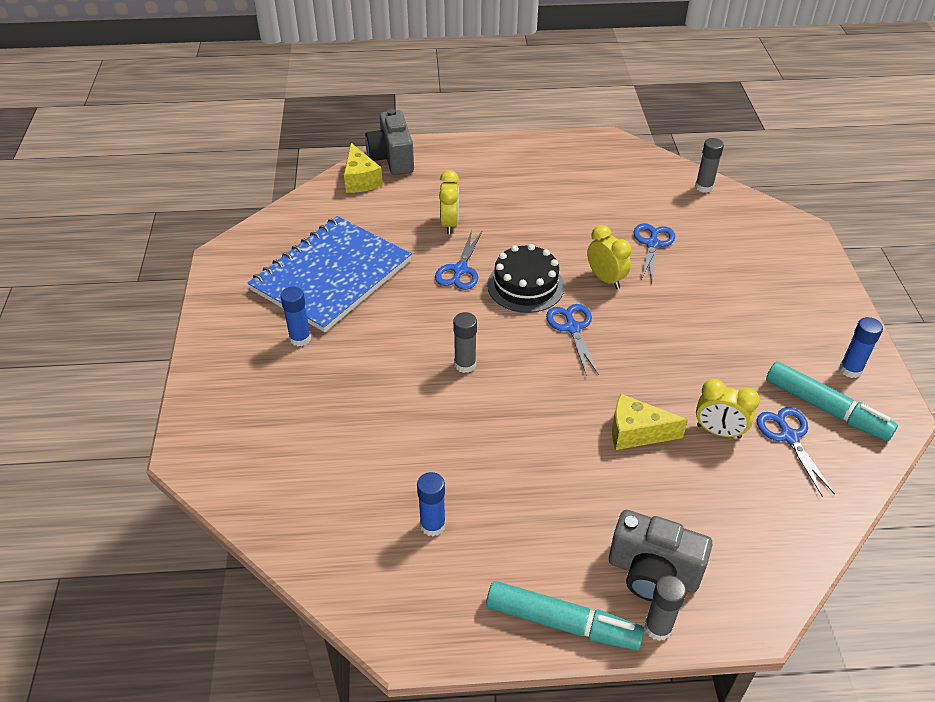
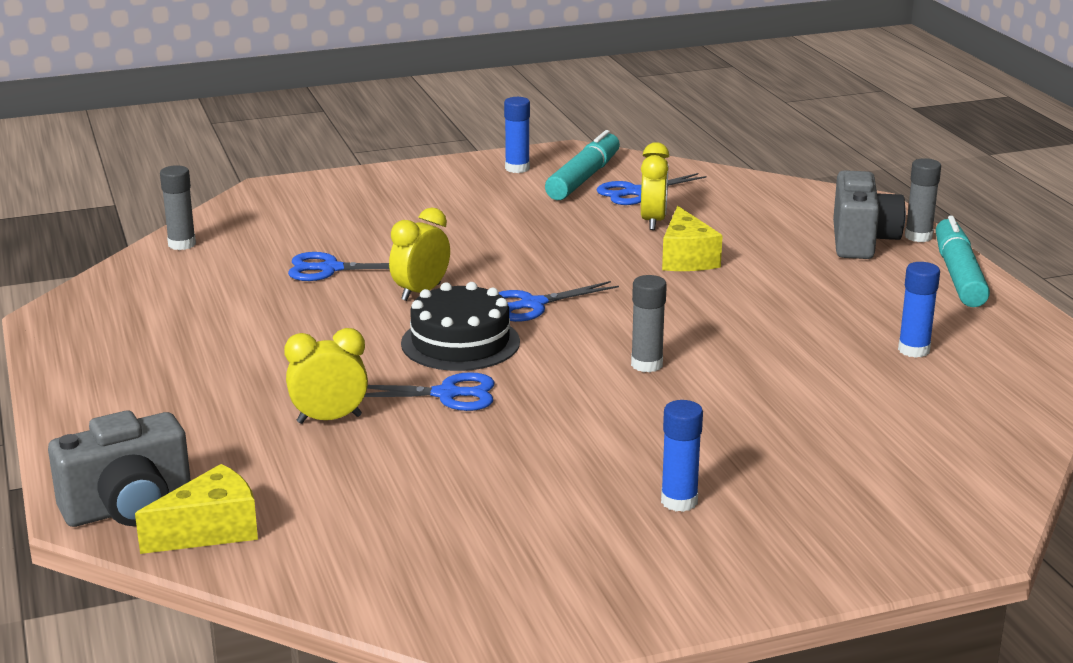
camera: 105 degrees left, 20 degrees down
blue notebook [248,216,412,332] -> none

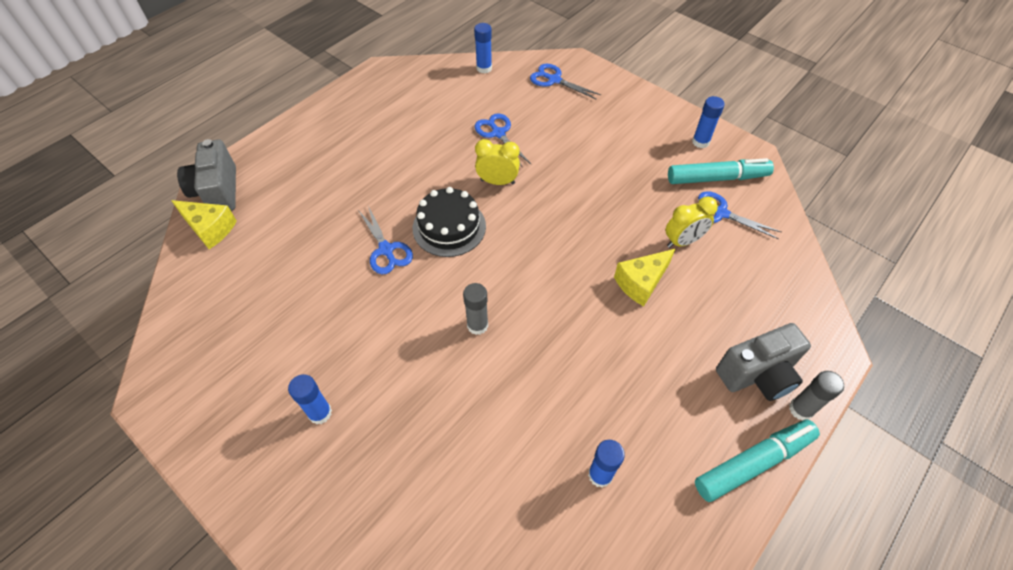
camera: 60 degrees right, 30 degrees up
grey camera [48,410,191,527] -> grey camera turned 45 degrees clockwise [177,139,236,211]
grey glue stick [160,165,196,250] -> blue glue stick [474,23,492,73]
yellow clock [284,328,368,424] -> none
blue scissors [499,281,619,322] -> blue scissors moved to [530,64,601,100]

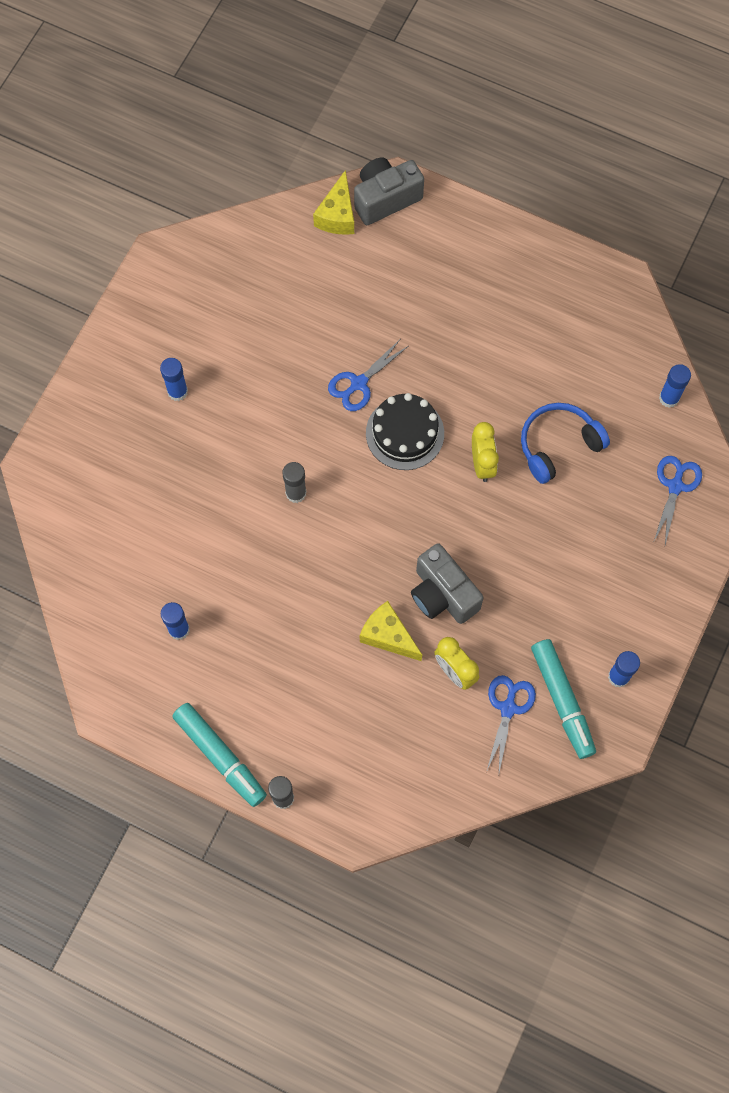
camera: 75 degrees right, 15 degrees up
blue scissors [475,113,531,168] -> blue headphones [521,403,610,484]
grey camera [716,323,811,401] -> grey camera moved to [411,543,484,624]

